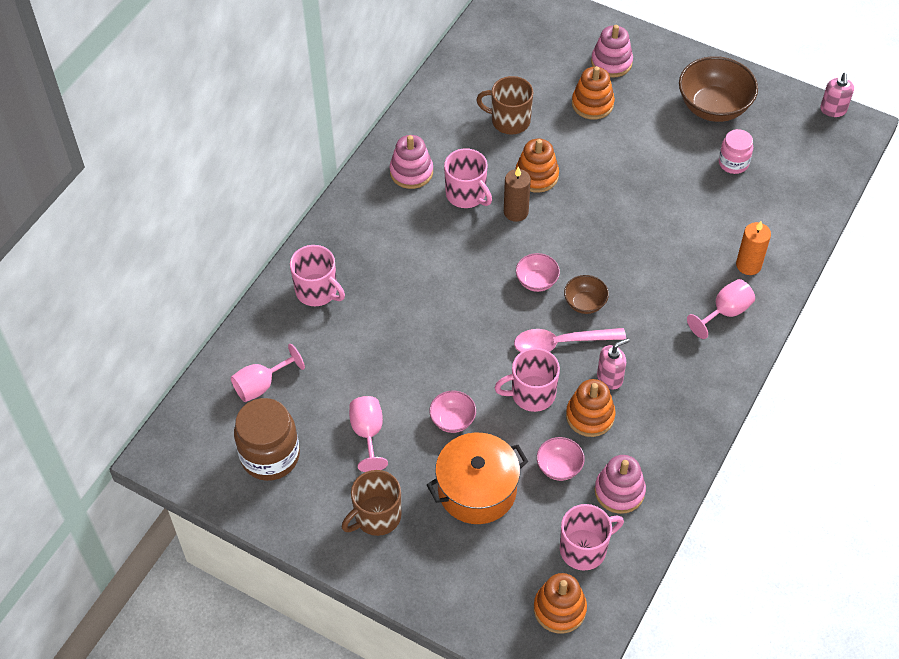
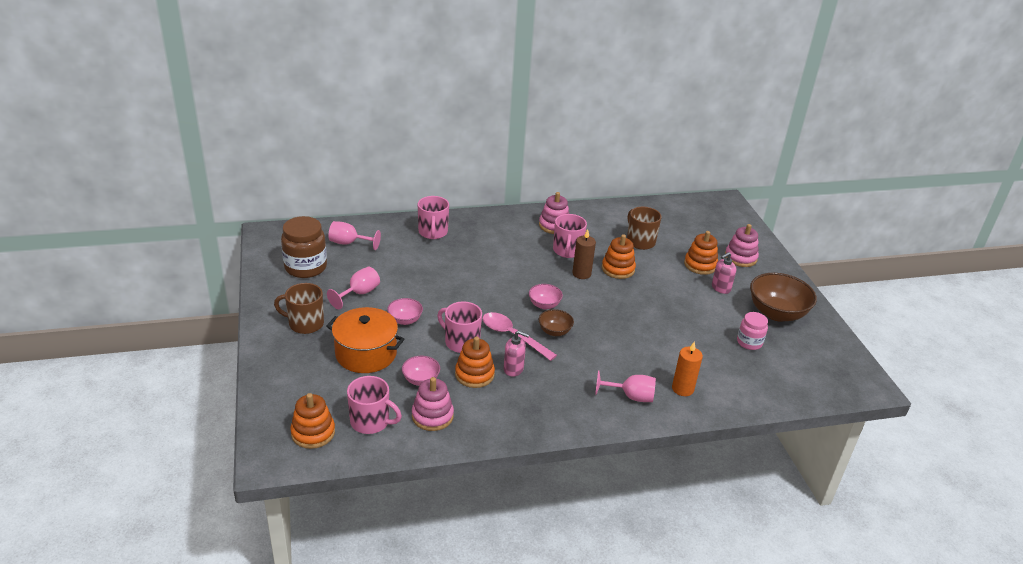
camera: 45 degrees right, 20 degrees down
pink soap dispenser [820,73,854,117] -> pink soap dispenser moved to [712,252,736,294]

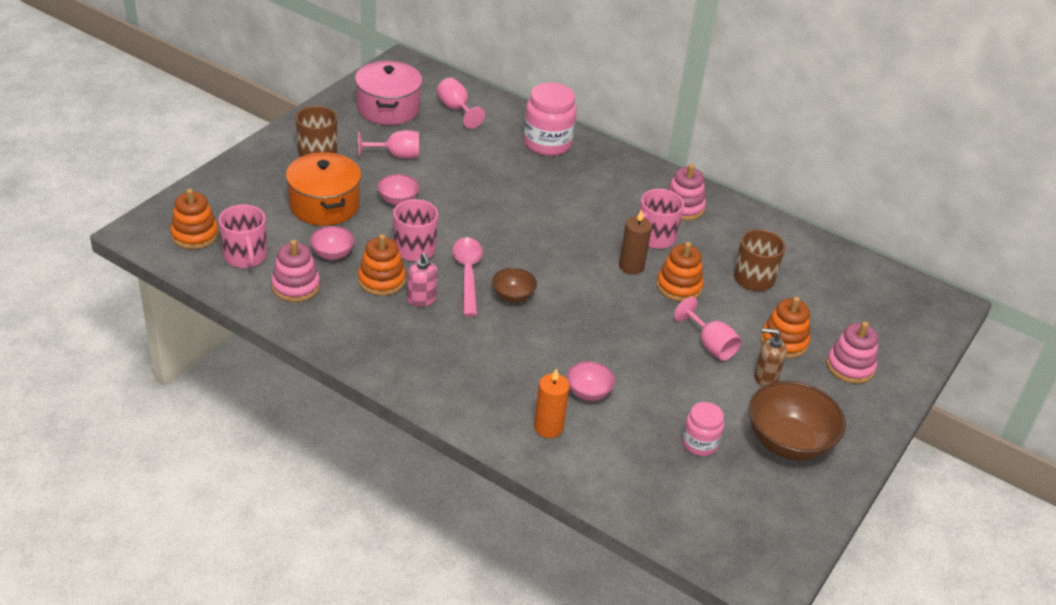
camera: 45 degrees right, 5 degrees up
brown jar [281,216,327,278] -> pink pot [355,61,423,125]
pink mug [418,196,449,239] -> pink jar [524,82,577,156]
pink bowl [529,284,563,309] -> pink bowl moved to [567,361,615,401]
pink goblet [595,370,656,402] -> pink goblet moved to [674,297,741,361]
pink soap dispenser [712,252,736,294] -> brown soap dispenser [754,328,787,386]

